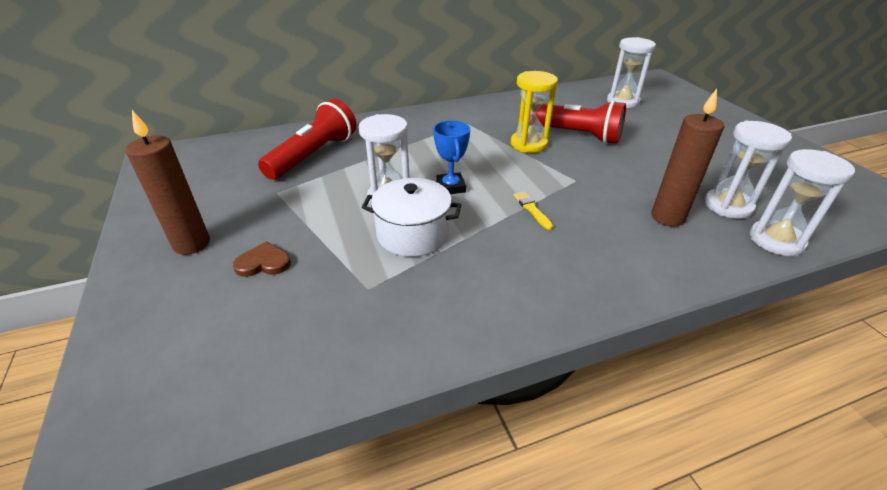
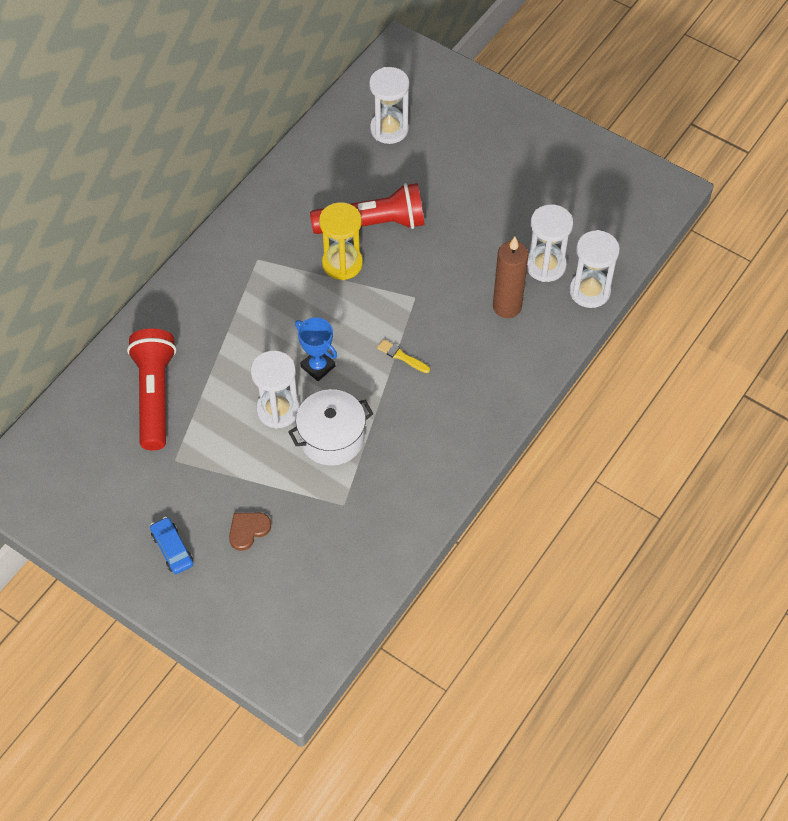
camera: 35 degrees left, 20 degrees up
brown candle [125,110,210,255] -> blue car [150,517,193,574]

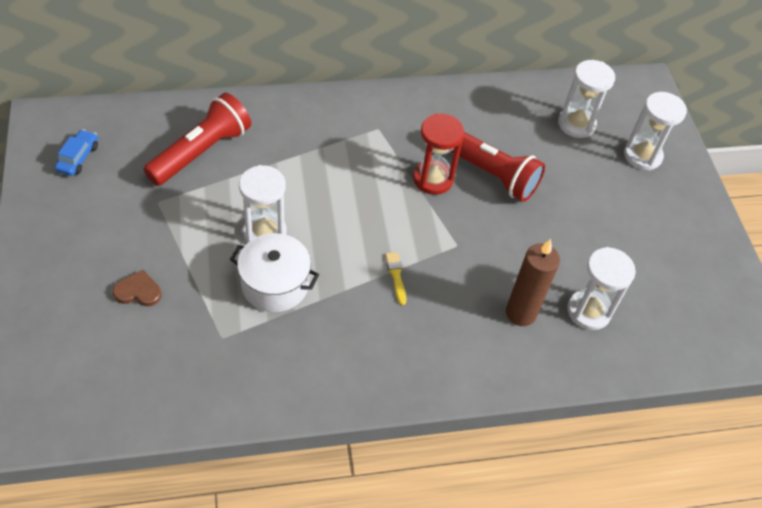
camera: 40 degrees right, 5 degrees down
blue car [150,517,193,574] -> blue car moved to [55,129,98,176]
blue trophy [295,317,337,381] -> none
yellow hourglass [319,202,363,280] -> red hourglass [413,113,464,195]
white hourglass [569,230,620,308] -> white hourglass moved to [624,92,687,171]

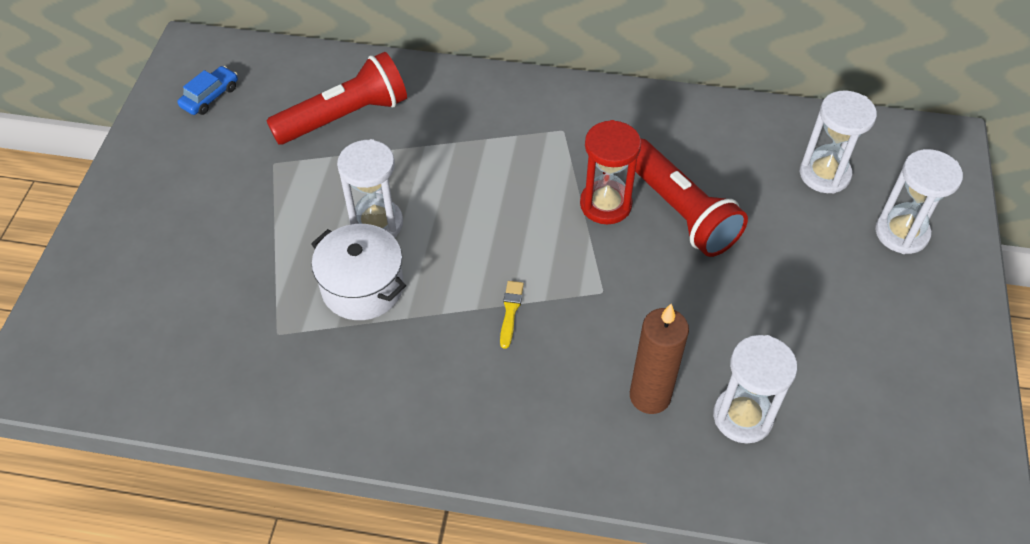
camera: 25 degrees right, 0 degrees up
brown heart [113,270,162,306] -> none

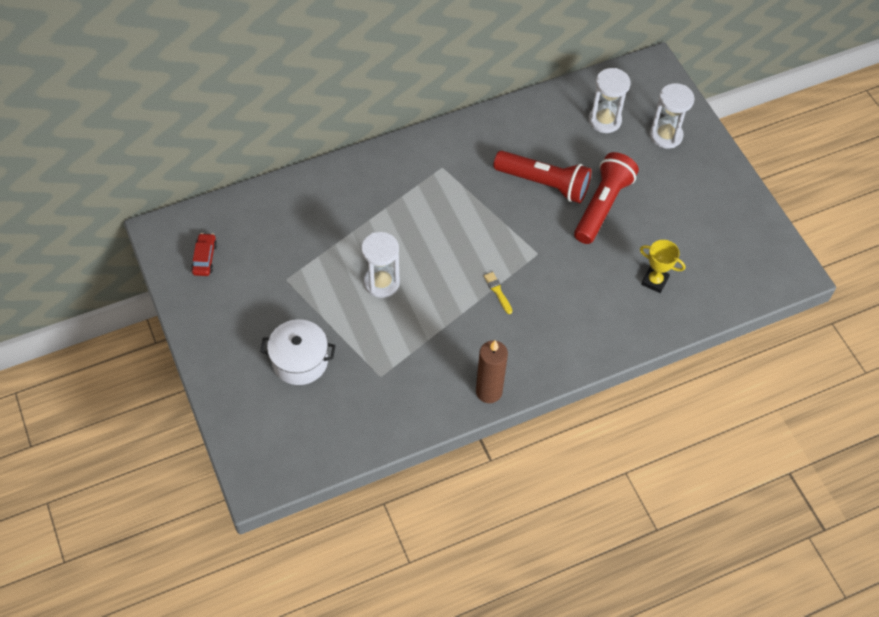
camera: 35 degrees left, 5 degrees up
blue car [177,66,238,115] -> red car [191,233,217,276]
red flashlight [266,52,407,144] -> red flashlight moved to [574,152,639,244]
white pot [311,224,406,320] -> white pot moved to [260,319,336,385]
red hourglass [580,120,641,224] -> none
brown candle [630,304,689,414] -> brown candle moved to [476,340,508,403]
white hourglass [713,335,797,443] -> yellow trophy [640,240,685,293]

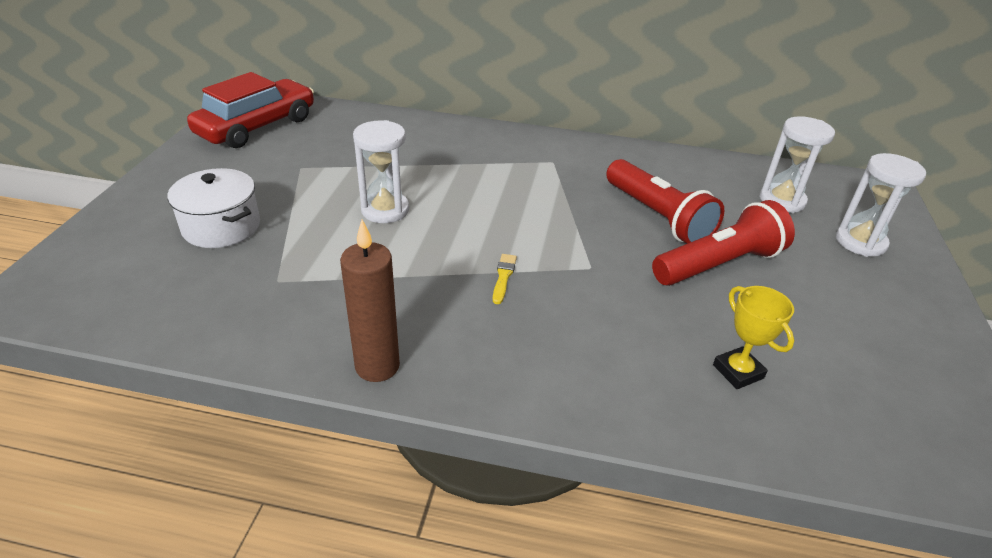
camera: 35 degrees right, 20 degrees down
red car [191,233,217,276] -> red car [187,72,314,148], size x2.28

